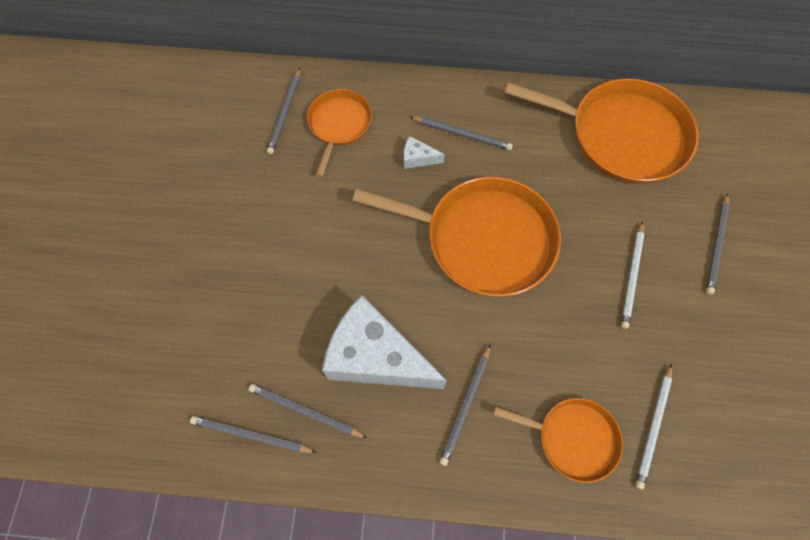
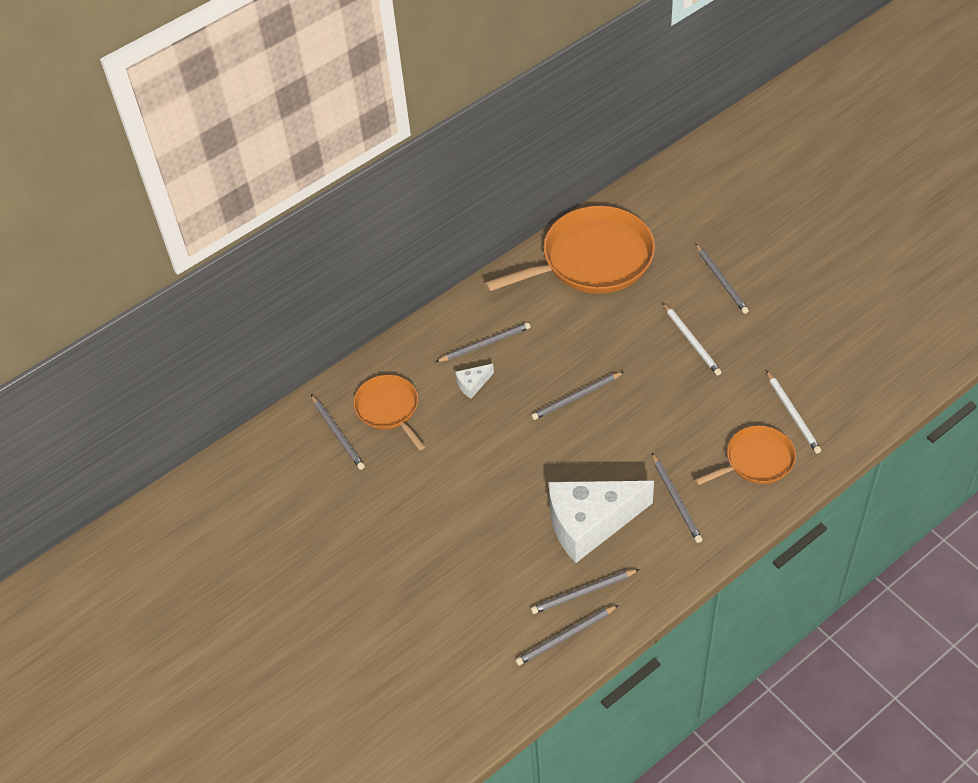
camera: 40 degrees left, 15 degrees down
orange pan [352,177,561,297] -> grey pencil [531,372,624,420]

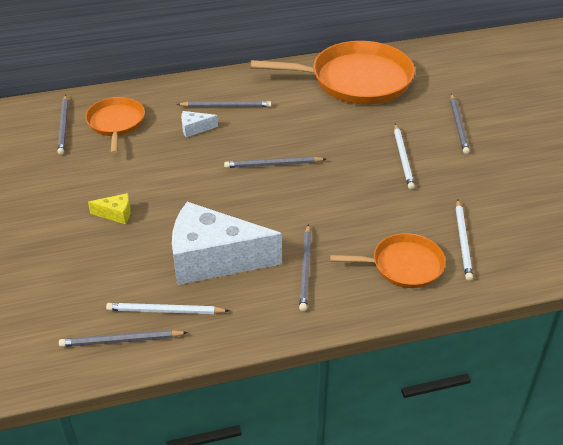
camera: 20 degrees right, 10 degrees down
grey pencil [531,569,639,614] -> white pencil [106,303,229,314]
none -> yellow cheese [88,193,131,224]

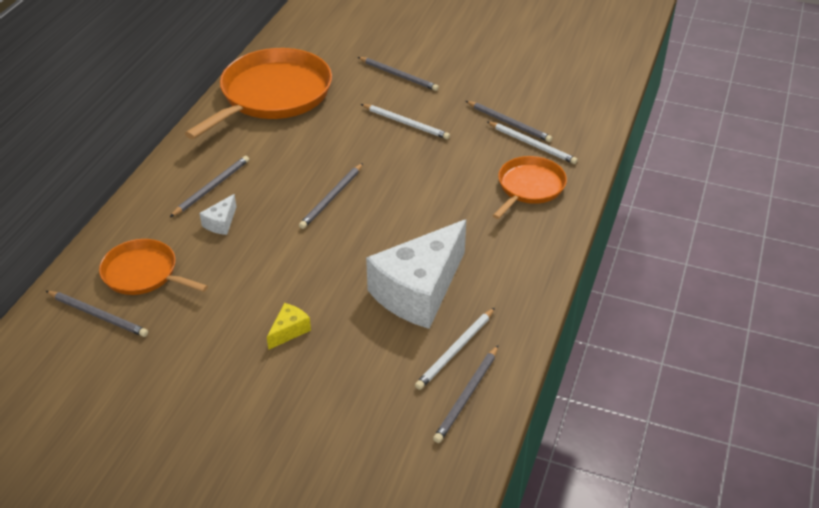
camera: 55 degrees left, 0 degrees up
grey pencil [299,224,311,311] -> grey pencil moved to [466,101,552,142]

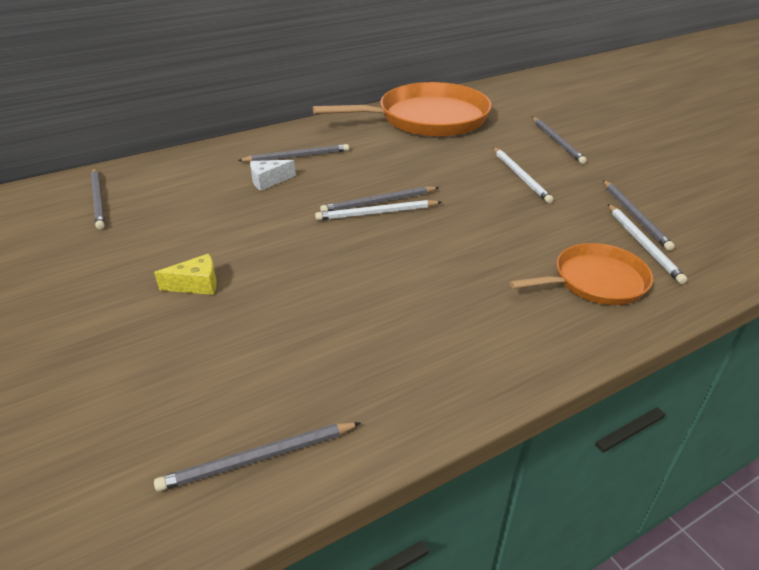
camera: 40 degrees right, 5 degrees down
orange pan [99,239,208,295] -> none
white cheese [366,219,466,329] -> none
white pencil [415,308,495,390] -> white pencil moved to [315,200,442,221]

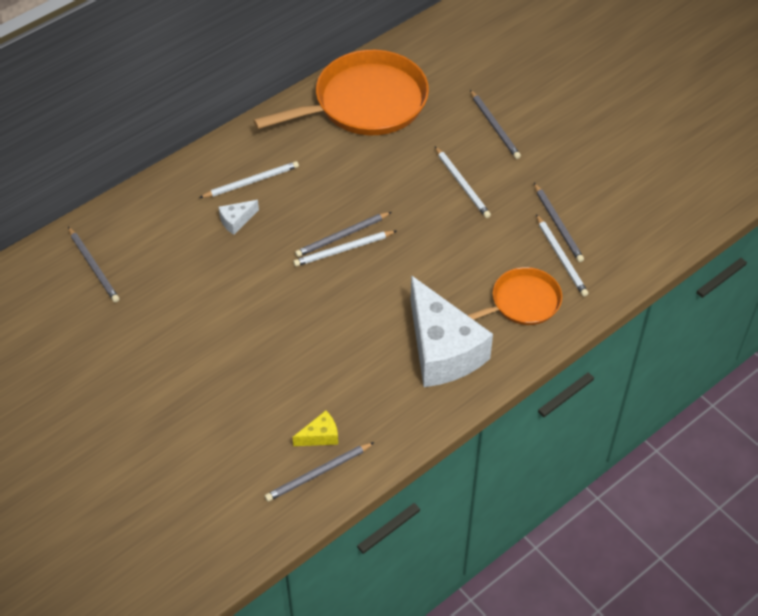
camera: 10 degrees left, 15 degrees up
yellow cheese [154,254,217,295] -> yellow cheese moved to [292,410,338,446]
grey pencil [238,144,349,162] -> white pencil [199,161,299,198]
none -> white cheese [411,275,493,387]

